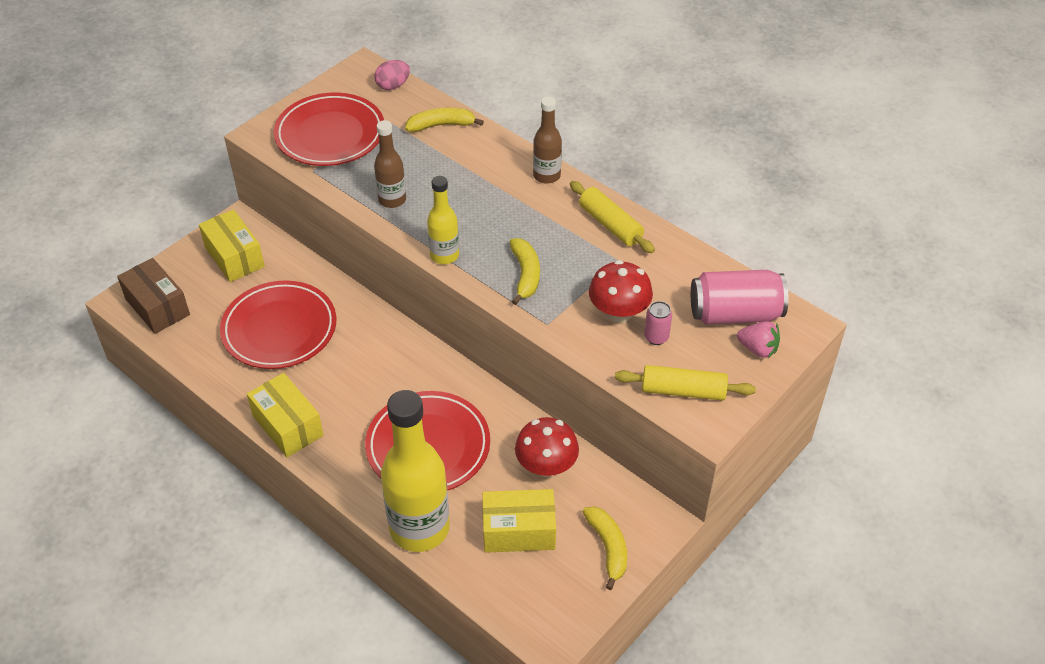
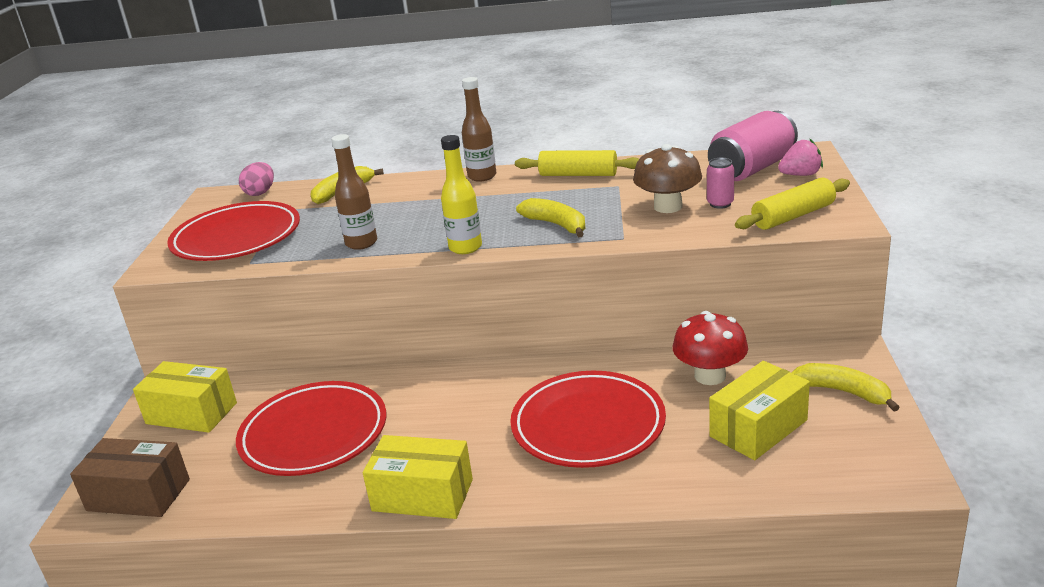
camera: 35 degrees left, 20 degrees down
yellow bottle [381,390,450,552] -> none
red mushroom [589,260,653,323] -> brown mushroom [633,144,702,213]

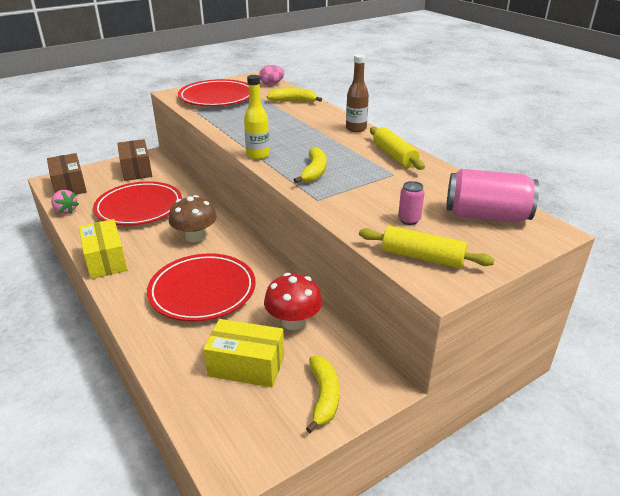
camera: 50 degrees right, 5 degrees up
yellow box [133,361,237,433] -> brown box [117,139,152,181]
brown bottle [331,134,377,250] -> none
brown mushroom [633,144,702,213] -> brown mushroom moved to [169,195,217,243]
pink strawberry [778,138,823,176] -> pink strawberry moved to [51,190,79,214]

